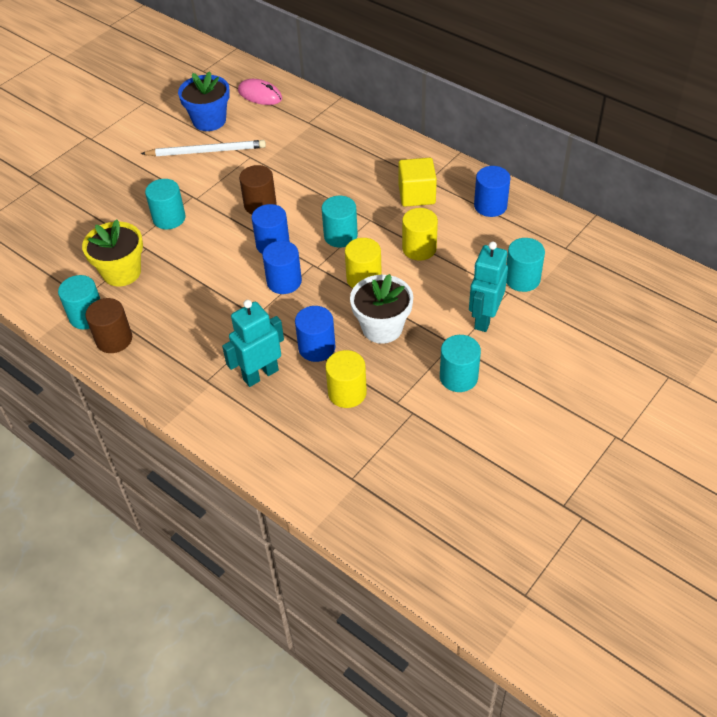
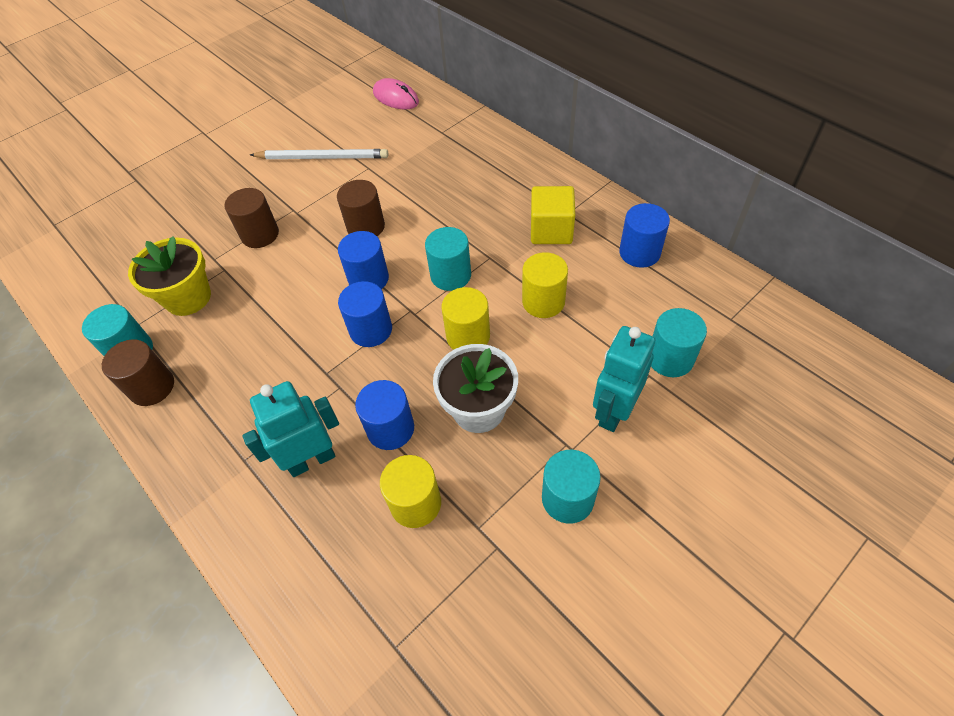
camera: 10 degrees right, 5 degrees up
turquoise cylinder [145,179,186,229] -> brown cylinder [225,188,279,248]
blue flower pot [178,71,230,131] -> none

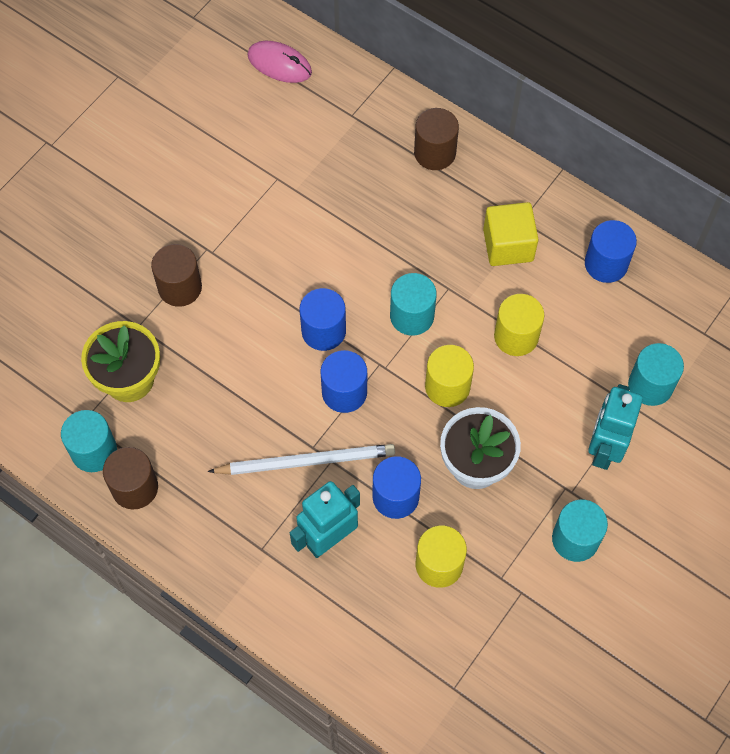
camera: 15 degrees left, 10 degrees up
white pencil [250,149,388,159] -> white pencil moved to [208,444,395,475]
brown cylinder [337,180,385,236] -> brown cylinder moved to [414,108,459,170]

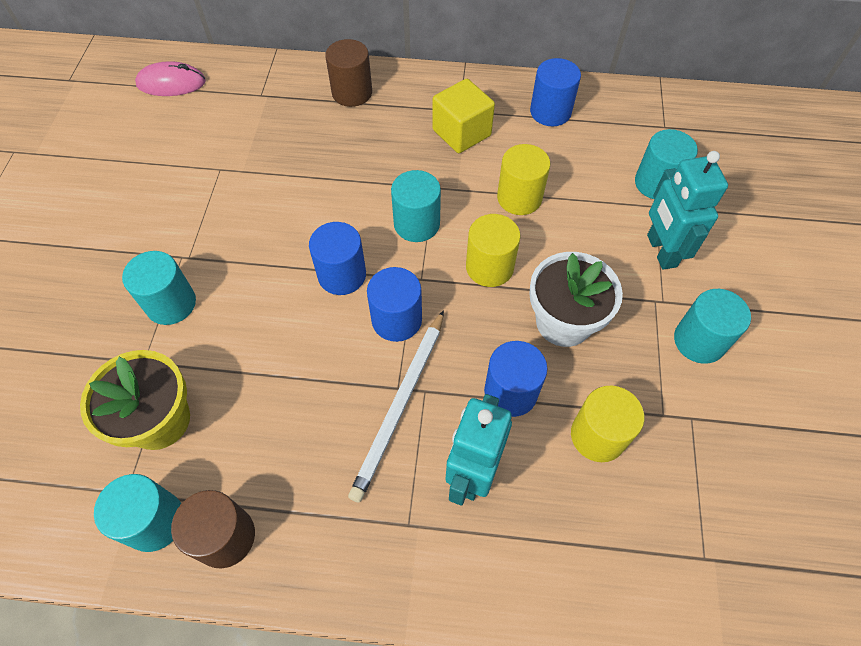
camera: 30 degrees left, 5 degrees down
brown cylinder [151,244,202,307] -> turquoise cylinder [122,251,196,325]
white pencil [208,444,395,475] -> white pencil turned 150 degrees clockwise [348,310,444,503]

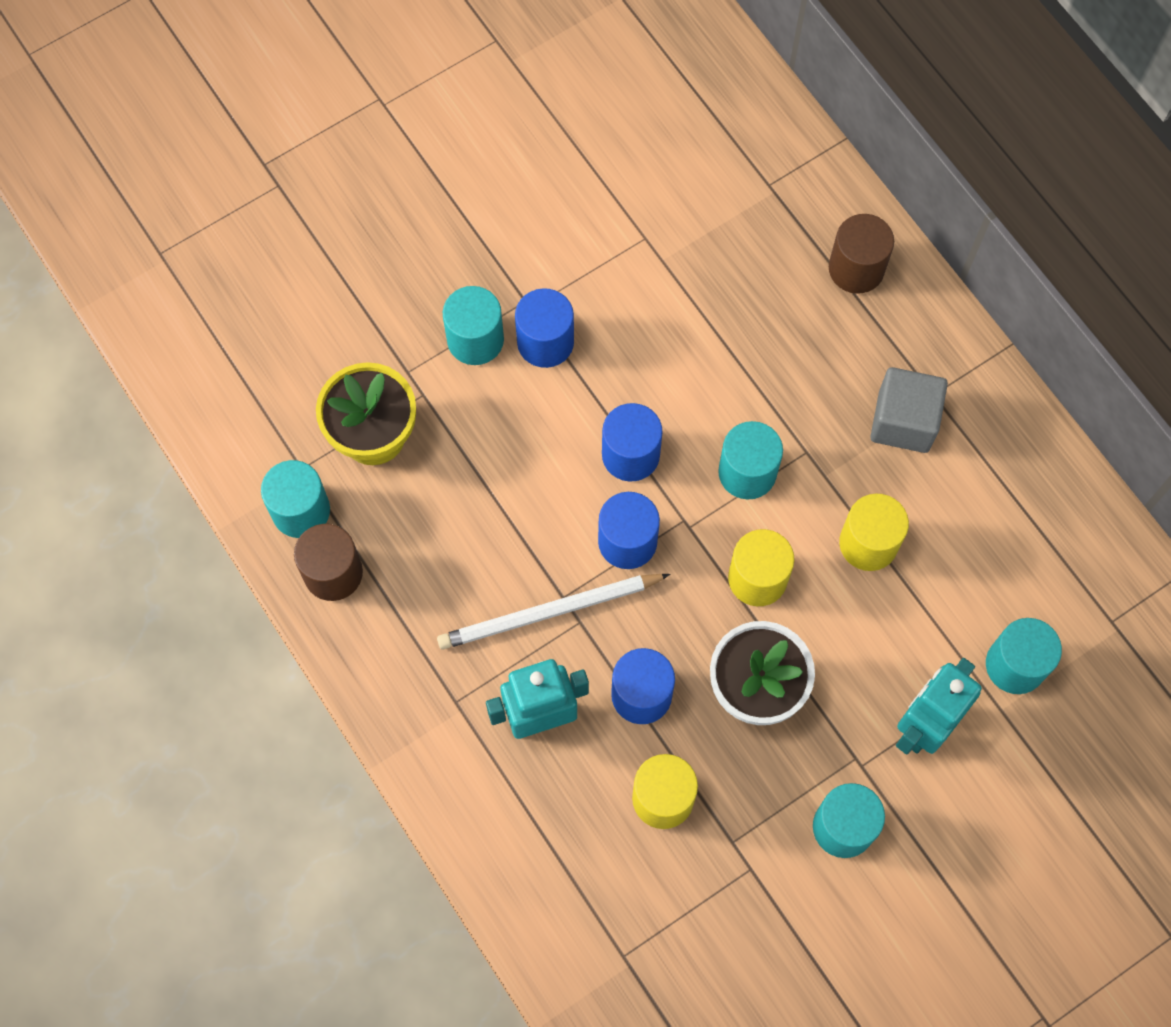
camera: 50 degrees right, 10 degrees up
pink mouse [135,62,206,96] -> none
yellow cube [432,79,495,153] -> grey cube [870,367,948,453]
blue cylinder [530,58,581,126] -> blue cylinder moved to [515,288,574,368]

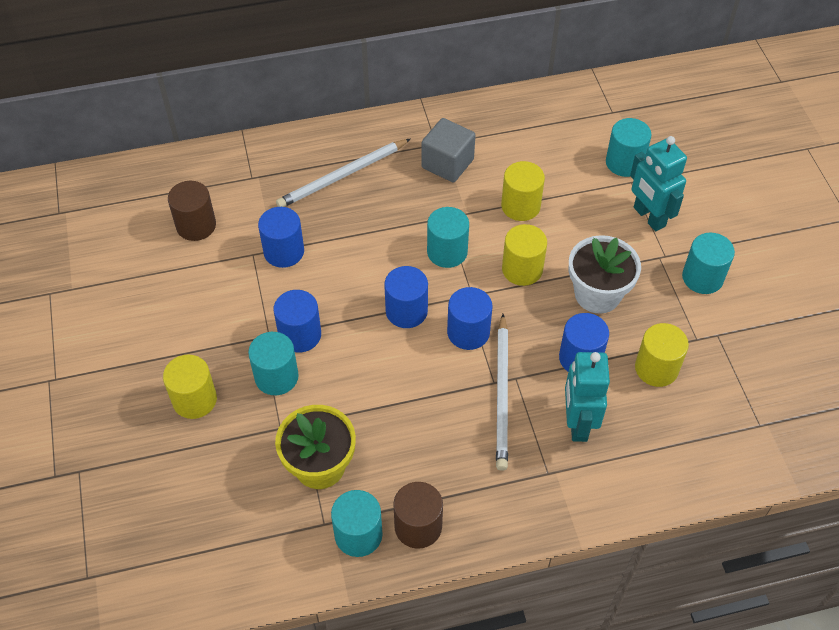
camera: 70 degrees left, 15 degrees down
brown cylinder [829,214,894,294] -> brown cylinder moved to [168,181,216,241]
none -> yellow cylinder [163,354,217,419]
none -> blue cylinder [258,207,304,268]
none -> white pencil [276,139,410,207]

